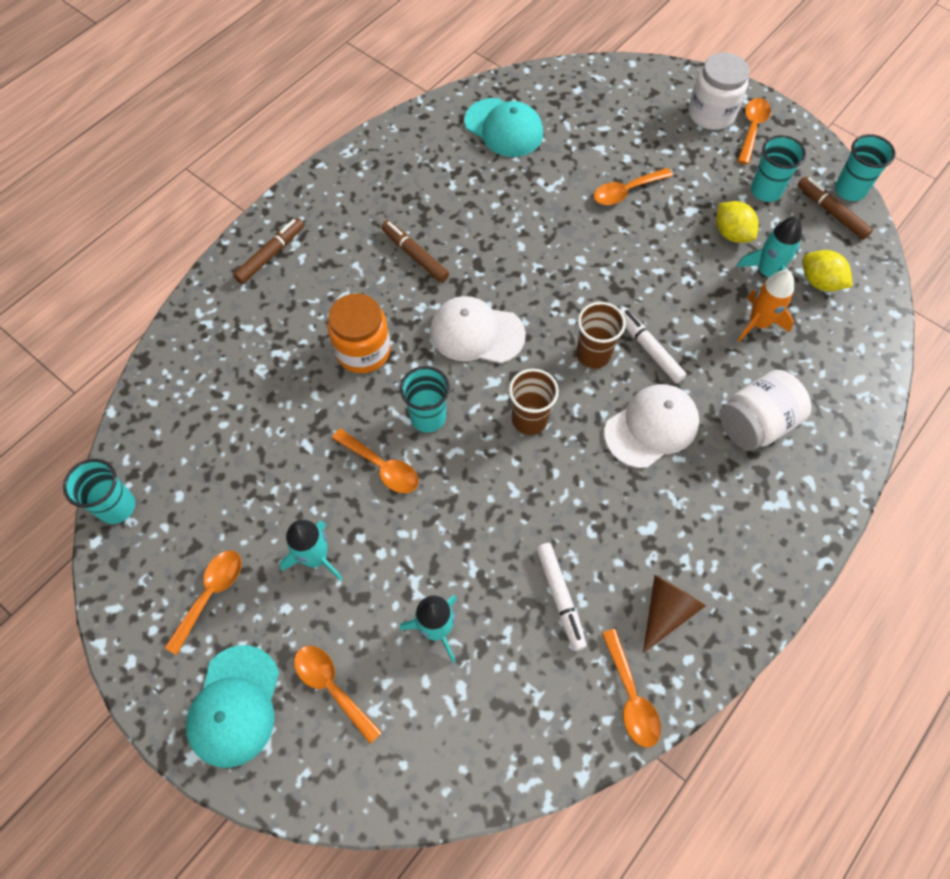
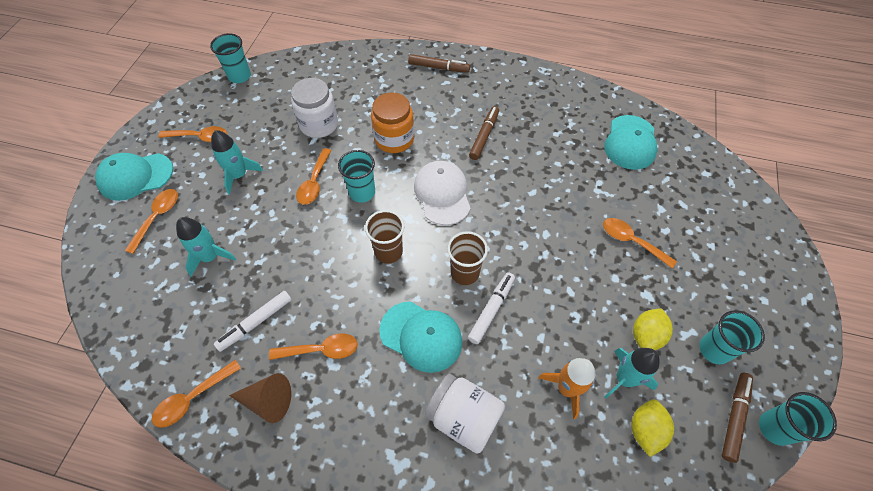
camera: 65 degrees right, 5 degrees down
white cap [604,384,699,468] -> turquoise cap [379,301,462,373]
white jar [688,52,749,130] -> white jar moved to [291,78,338,138]
orange spoon [738,98,771,164] -> orange spoon moved to [269,333,358,360]

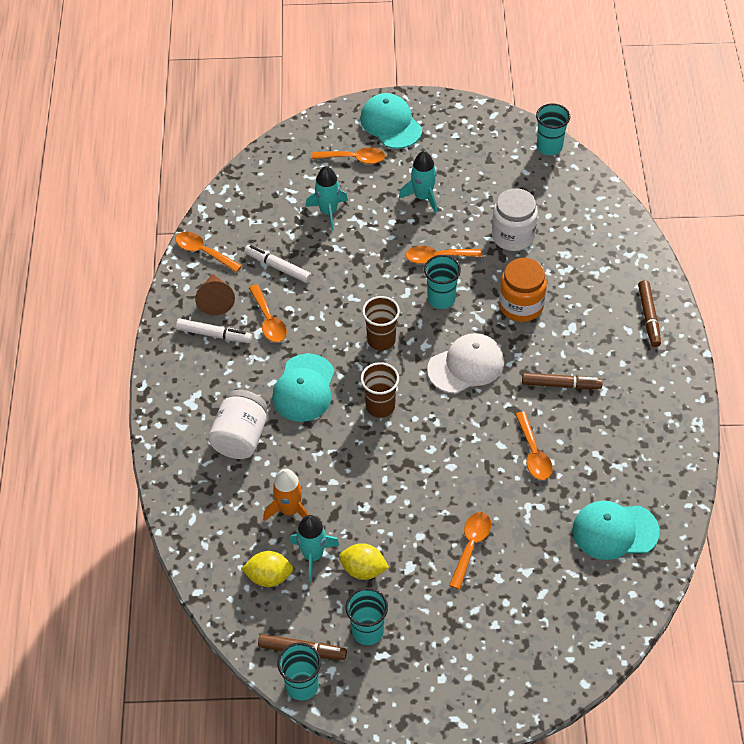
camera: 75 degrees right, 5 degrees down
orange spoon [158,126,227,142] -> orange spoon moved to [515,411,553,480]
white marker [468,272,515,344] -> white marker moved to [176,319,252,343]

